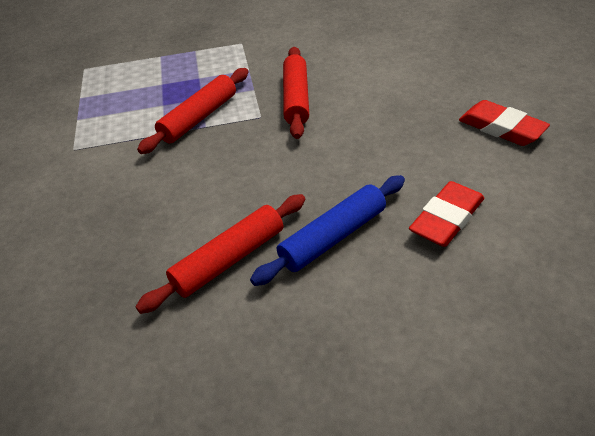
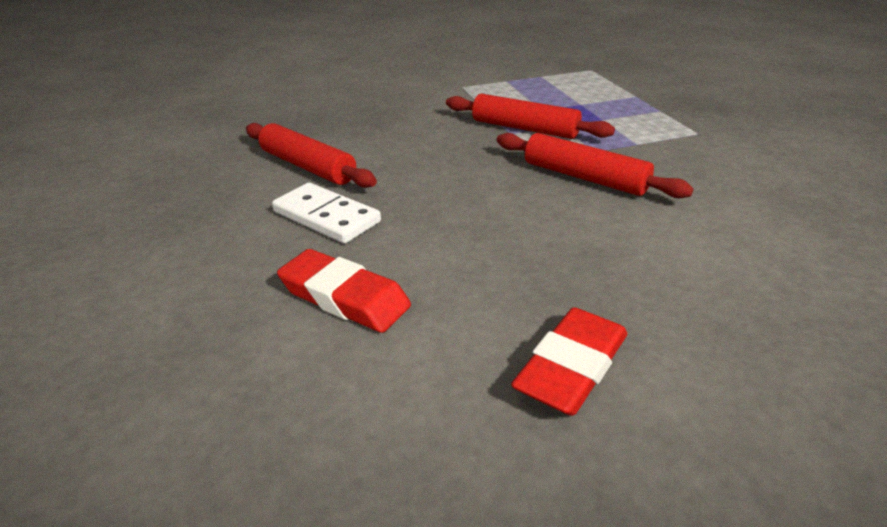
camera: 80 degrees right, 10 degrees down
blue rolling pin [250,175,405,286] -> white domino [272,183,381,243]
red rolling pin [283,47,309,139] -> red rolling pin turned 45 degrees clockwise [497,133,694,198]

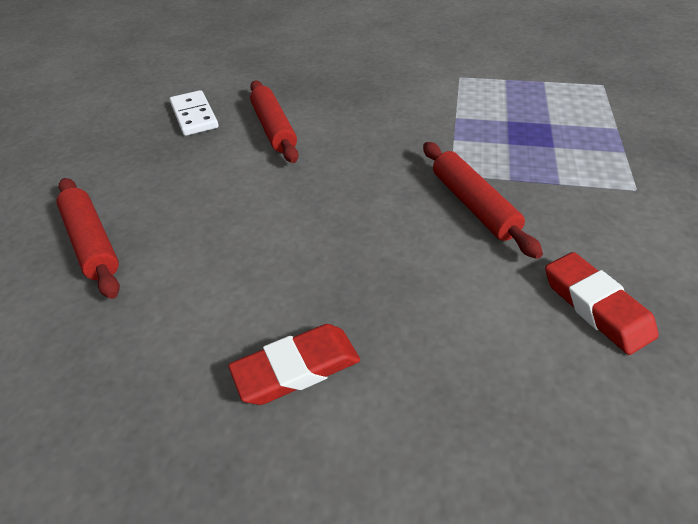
camera: 30 degrees right, 10 degrees up
white domino [272,183,381,243] -> white domino moved to [170,90,219,136]
red eraser [277,249,411,333] -> red eraser moved to [545,252,659,355]
red rolling pin [446,94,615,139] -> red rolling pin moved to [57,178,120,299]

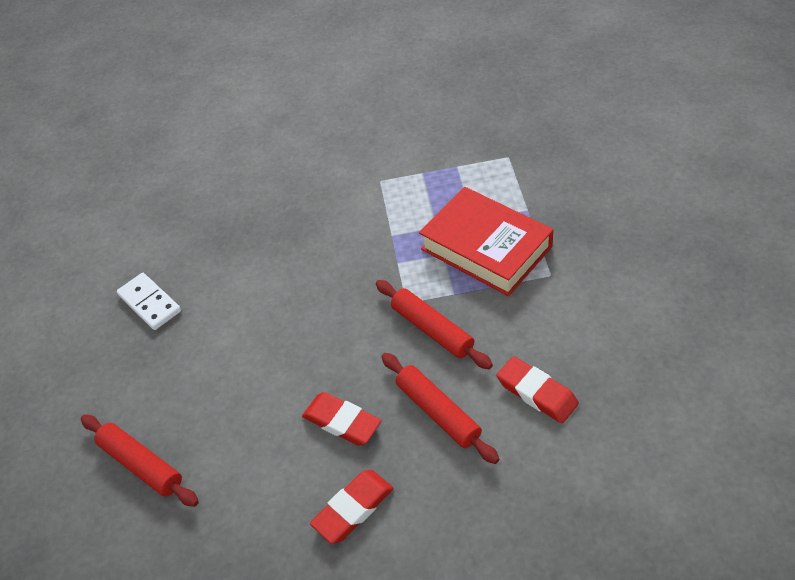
camera: 15 degrees left, 5 degrees up
red rolling pin [250,80,299,163] -> red rolling pin moved to [381,353,499,464]
none -> red eraser [302,392,381,446]
none -> red book [419,187,553,296]

